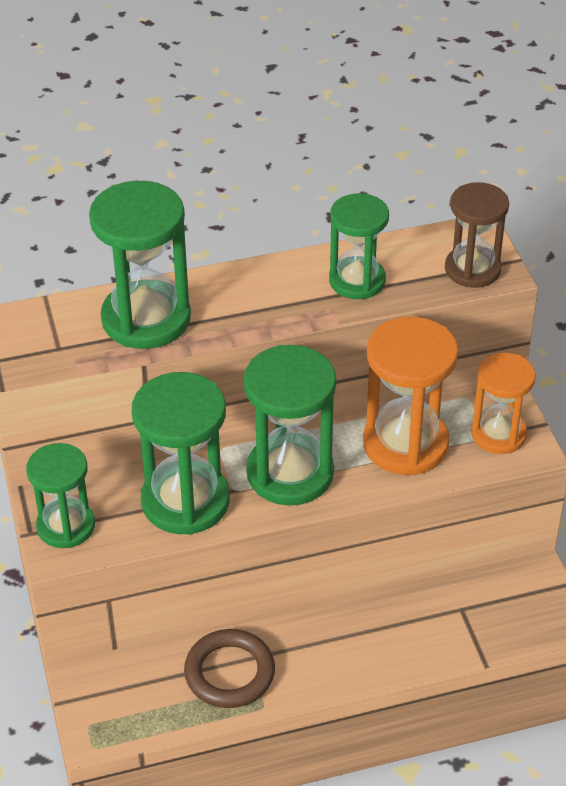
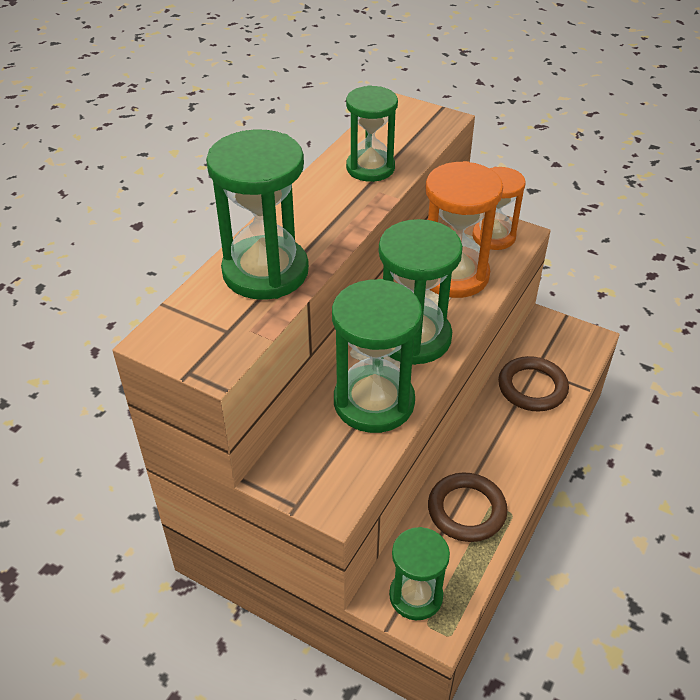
camera: 45 degrees left, 0 degrees up
green hourglass [26,443,95,548] -> green hourglass moved to [389,527,450,620]
brown hourglass [445,182,509,288] -> none
none -> brown ring [498,356,569,411]

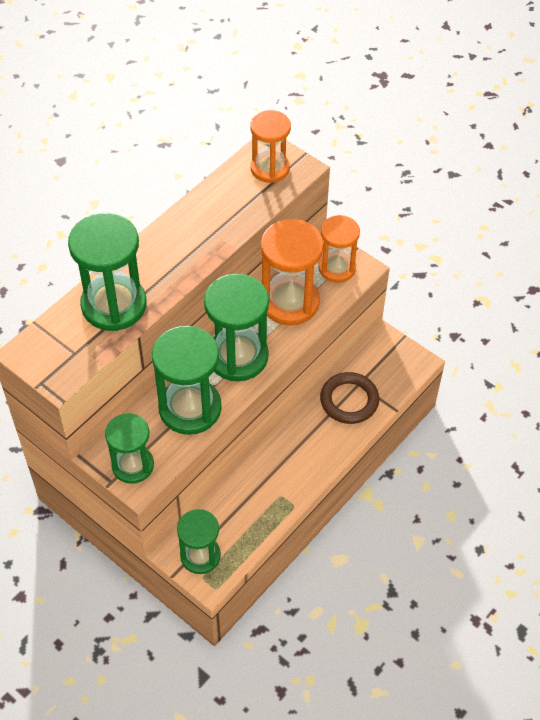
camera: 10 degrees right, 10 degrees up
green hourglass [346,85,398,182] -> green hourglass moved to [105,413,154,484]
brown ring [428,473,508,542] -> none
none -> orange hourglass [250,110,291,183]

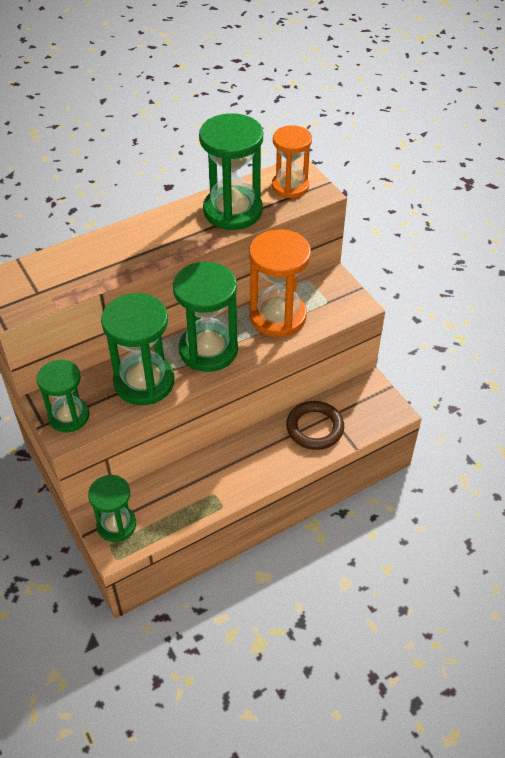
camera: 20 degrees right, 5 degrees down
green hourglass [68,213,147,331] -> green hourglass moved to [199,113,263,230]
orange hourglass [318,215,360,283] -> none

